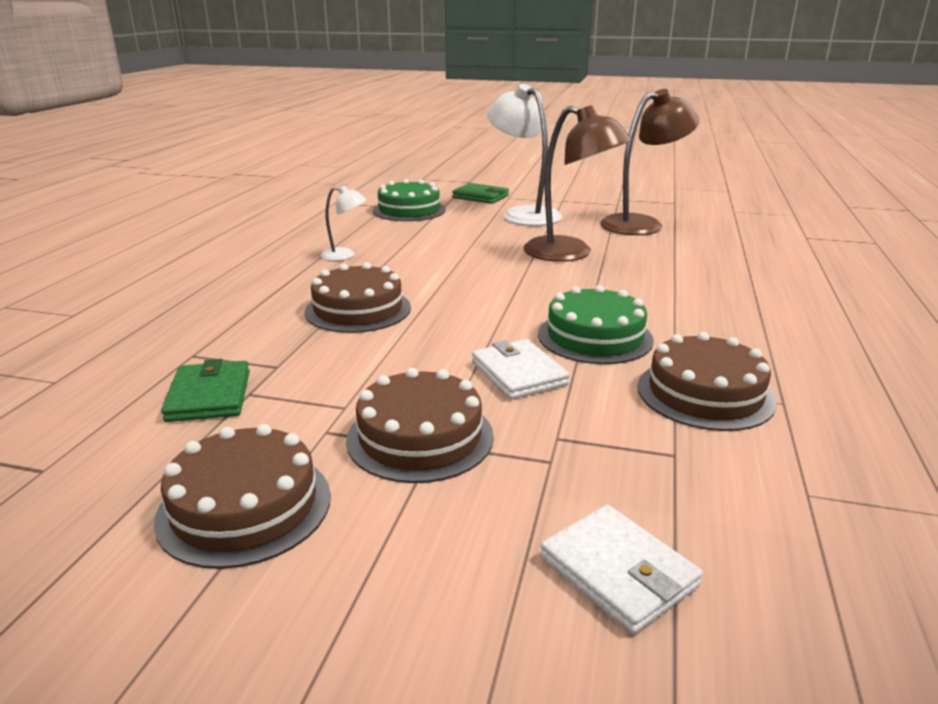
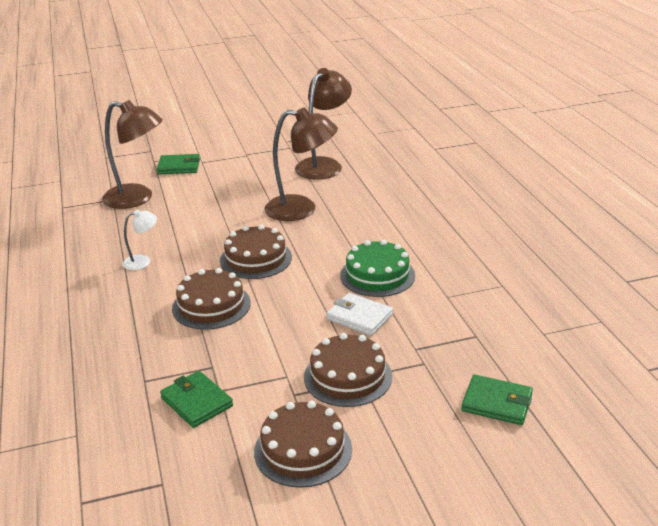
camera: 30 degrees left, 5 degrees up
green cake [373,179,446,221] -> brown lamp [102,100,163,209]
white lamp [487,84,562,226] -> none
white wallet [540,505,703,634] -> green wallet [461,375,533,425]
brown cake [638,332,776,431] -> brown cake moved to [220,225,292,279]

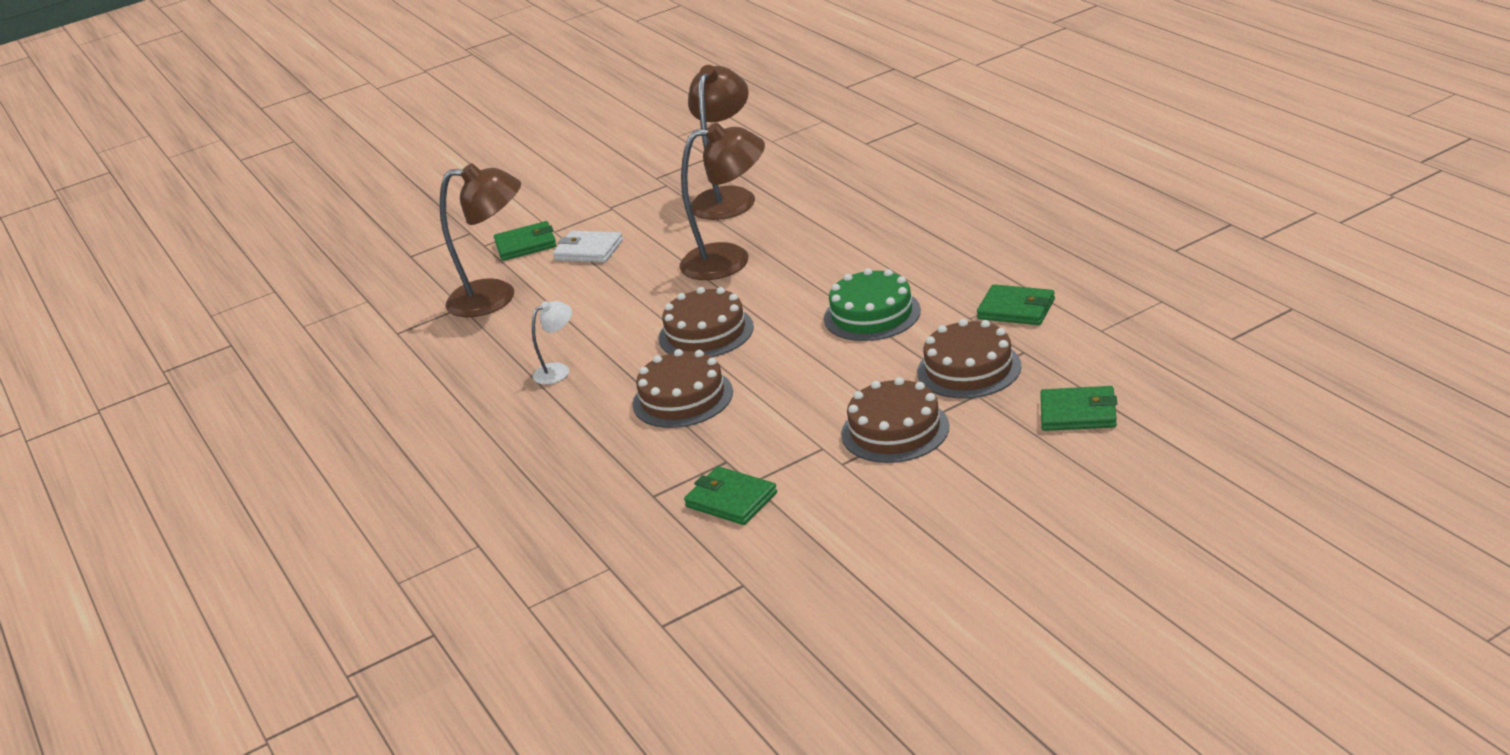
camera: 10 degrees left, 0 degrees up
brown cake [254,401,352,488] -> brown cake moved to [917,319,1022,399]
white wallet [326,293,393,336] -> white wallet moved to [553,231,623,262]
none -> green wallet [977,284,1055,325]

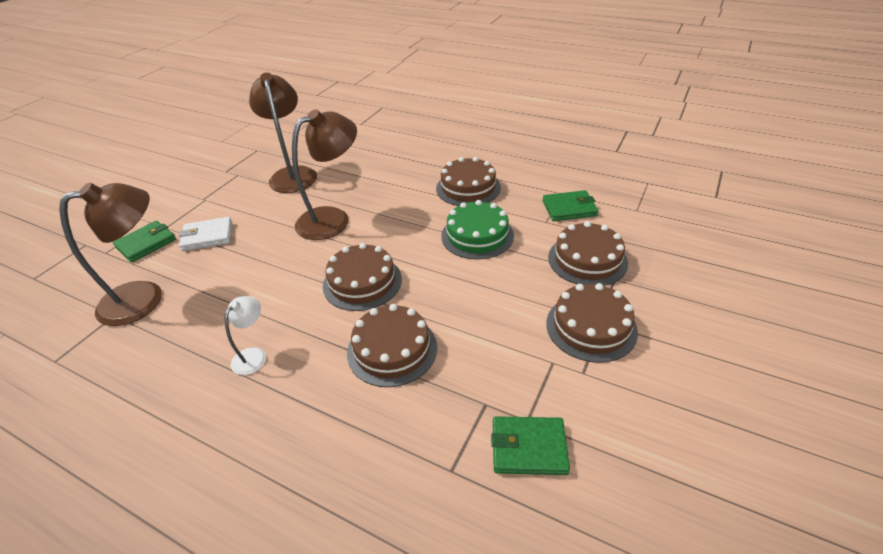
camera: 35 degrees left, 10 degrees up
green wallet [1040,386,1117,431] -> none
none -> brown cake [436,157,501,206]

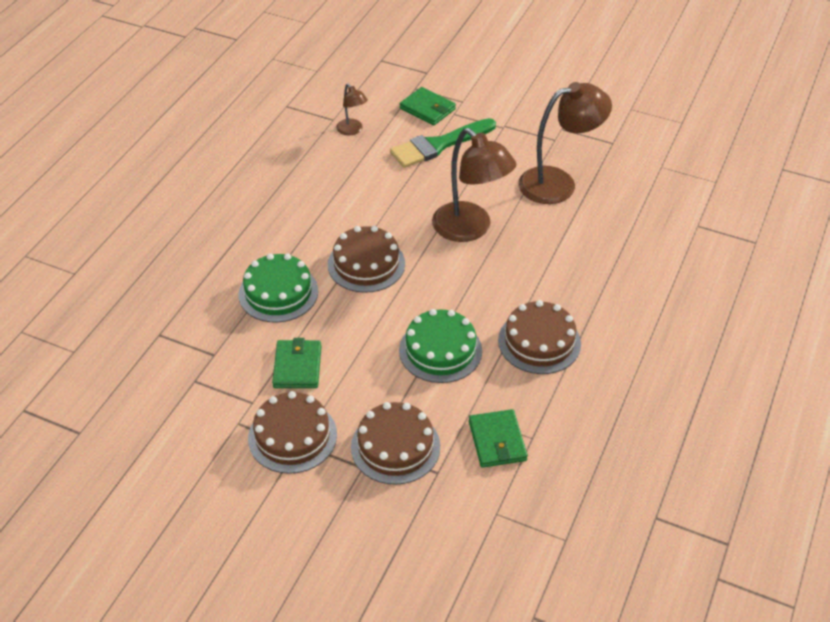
camera: 85 degrees right, 5 degrees up
brown lamp [59,183,162,326] -> brown lamp [336,84,368,136], size x0.49
white wallet [179,217,232,251] -> green brush [390,118,496,168]
white lamp [225,296,266,375] -> none
brown cake [347,304,437,387] -> green cake [239,253,318,322]
green wallet [491,416,570,475] -> green wallet moved to [272,338,321,388]

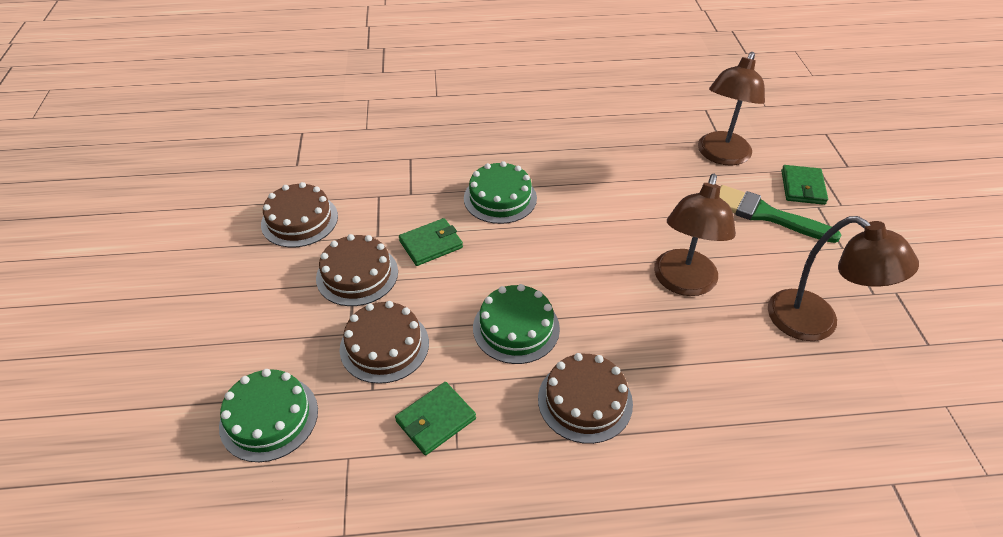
camera: 60 degrees right, 0 degrees up
brown cake [328,226,405,293] -> brown cake moved to [261,182,338,247]
brown lamp [336,84,368,136] -> brown lamp [698,52,765,166], size x2.04
none -> green cake [219,369,318,462]

